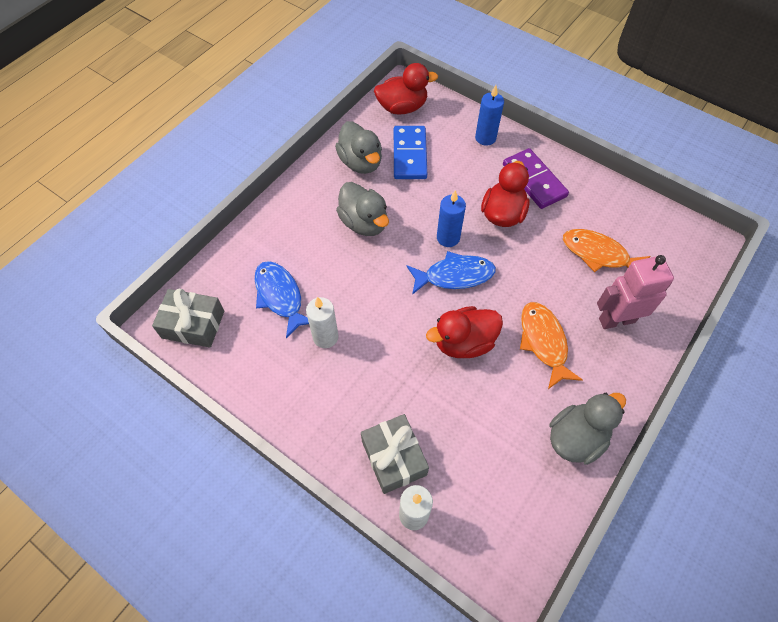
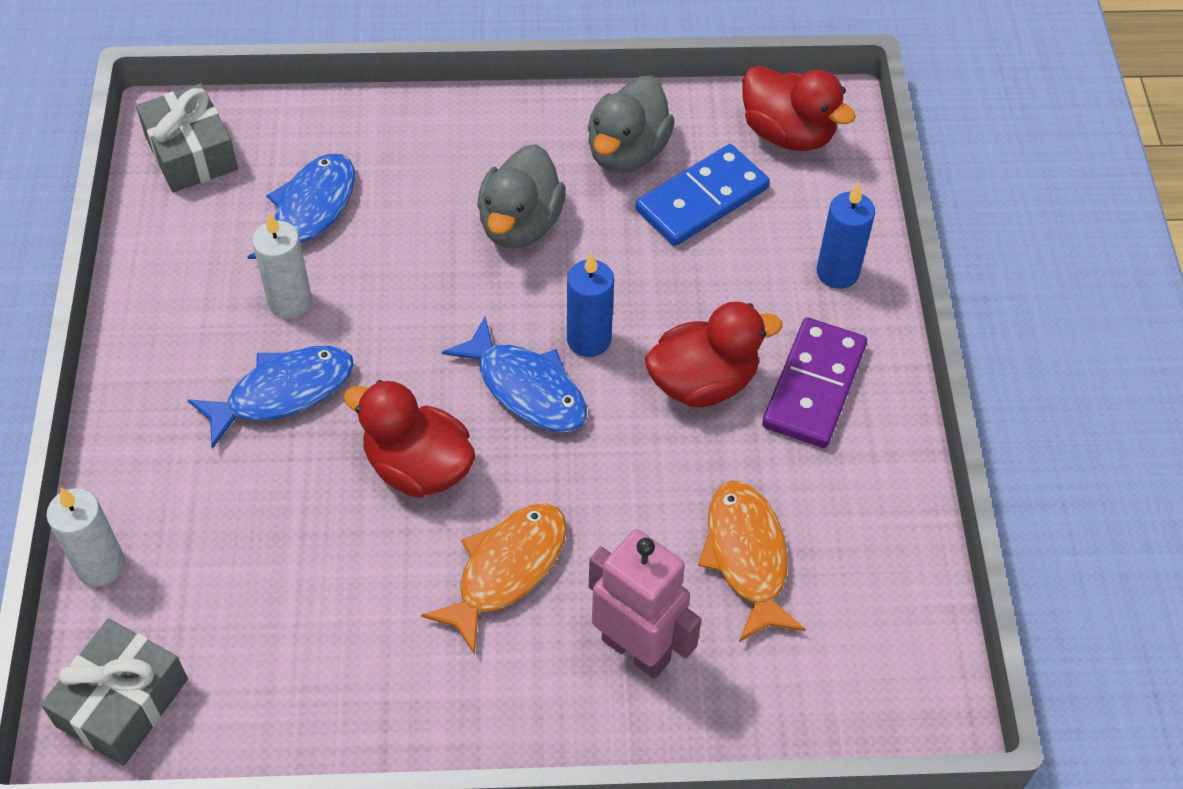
camera: 50 degrees right, 5 degrees down
grey gift [361,414,429,494] -> grey gift moved to [41,619,188,766]
grey duck [550,393,626,465] -> none
none -> blue fish [188,346,354,449]

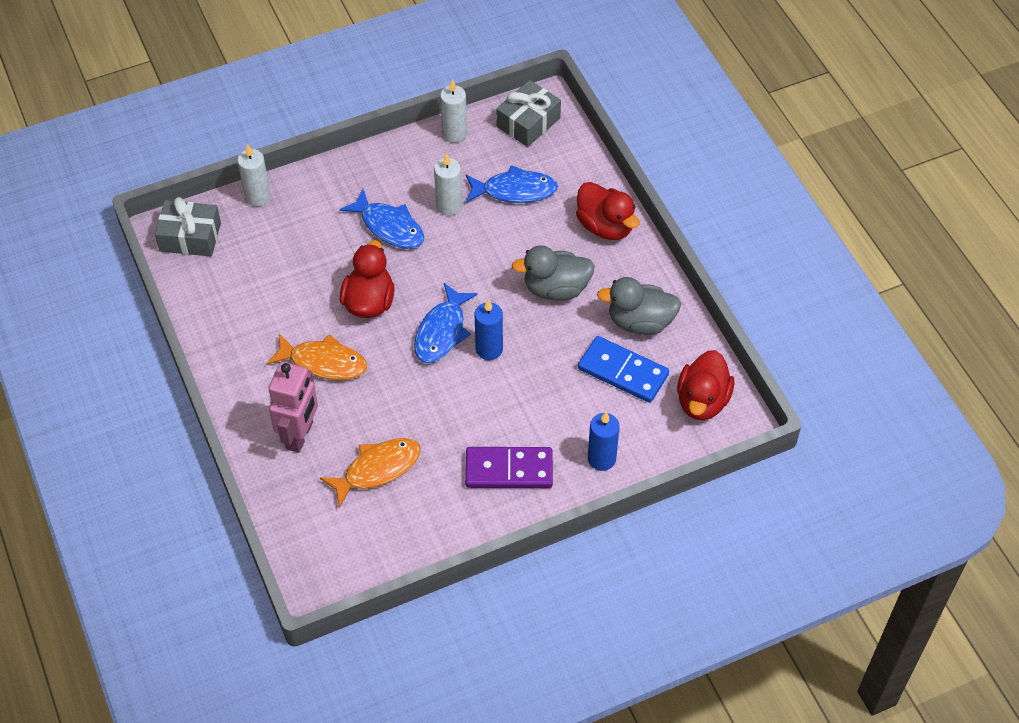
camera: 70 degrees right, 0 degrees up
red duck [645,301,783,407] -> red duck moved to [576,182,640,240]
none -> white candle [440,79,467,143]

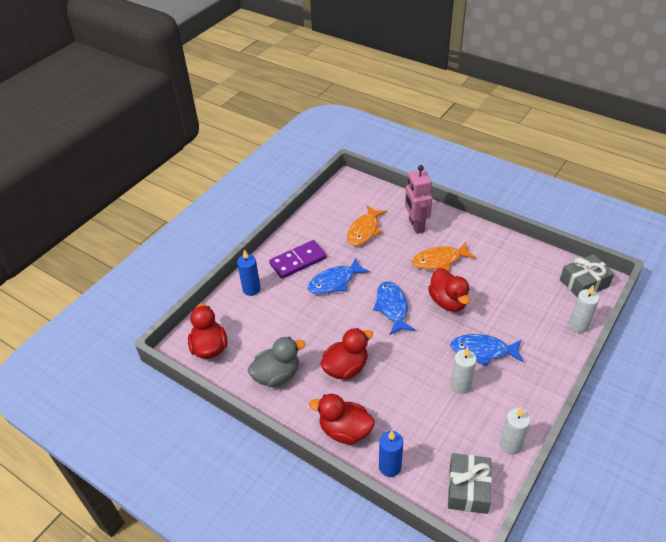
camera: 150 degrees right, 10 degrees down
blue fish [466,165,558,203] -> blue fish moved to [308,258,370,294]
blue candle [475,299,503,360] -> blue candle moved to [379,431,403,477]
grey duck [512,245,595,301] -> red duck [320,328,373,380]
blue domino [578,336,669,403] -> none

